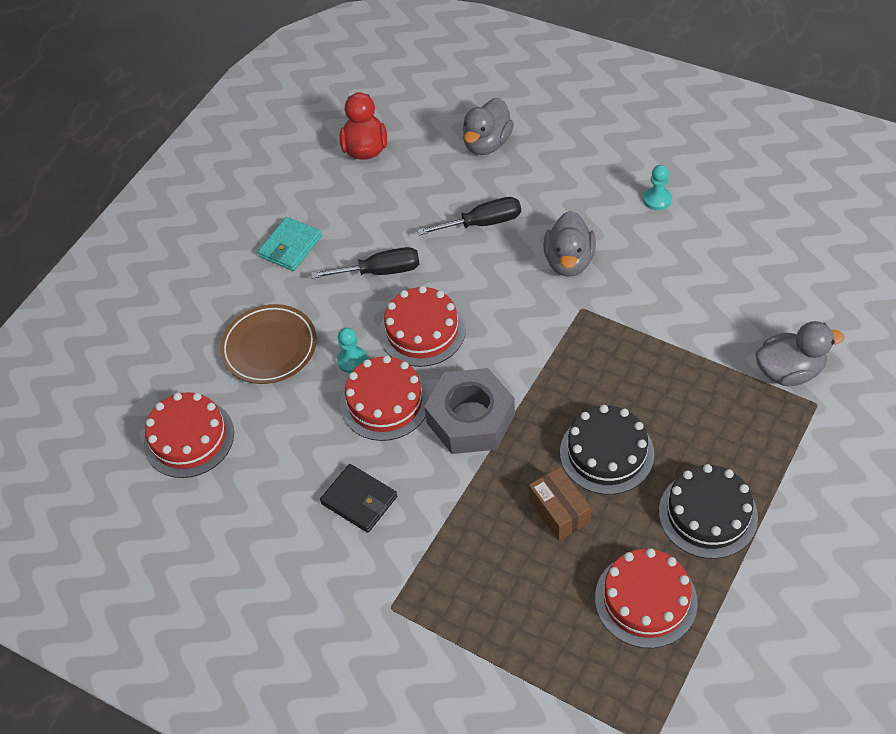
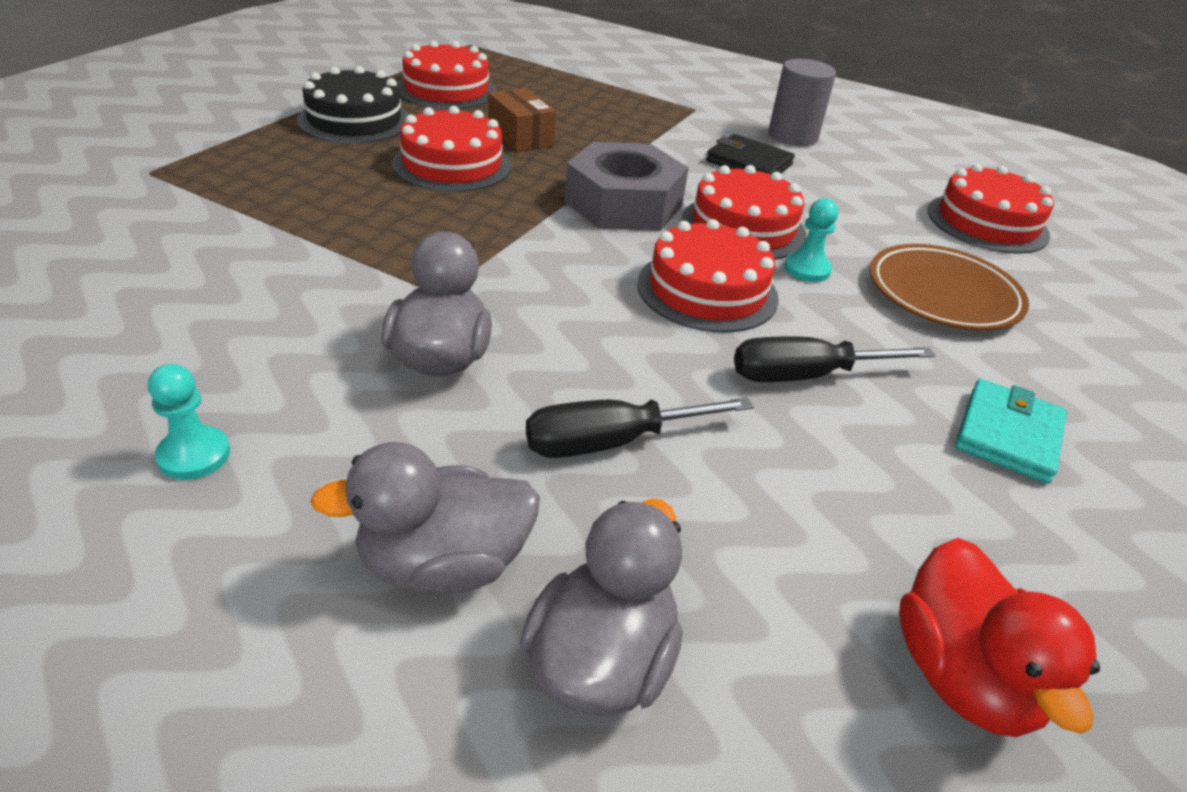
camera: 170 degrees right, 15 degrees down
black cake [560,405,654,495] -> red cake [392,106,512,192]
grey duck [755,321,845,386] -> grey duck moved to [310,442,540,593]
none -> grey cylinder [768,59,836,146]

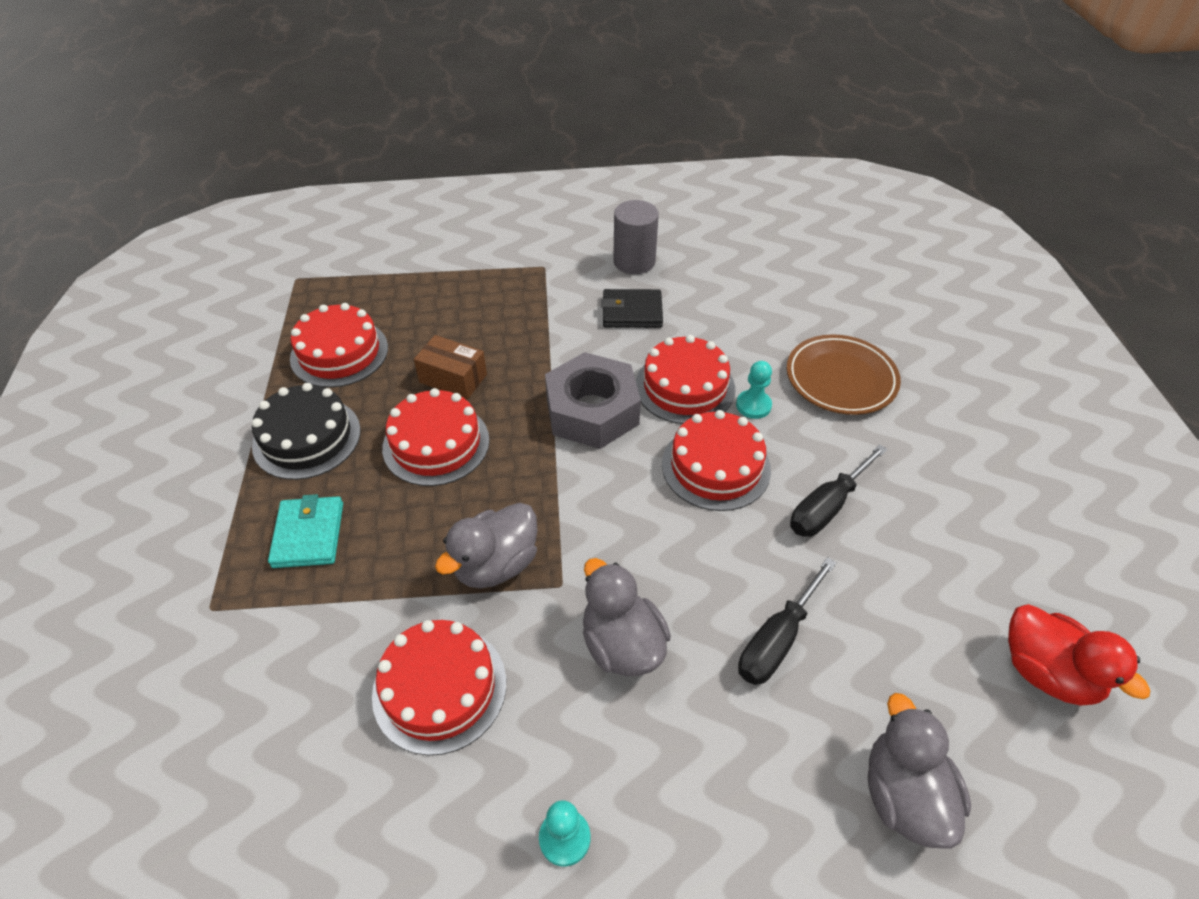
camera: 30 degrees left, 10 degrees up
grey duck [310,442,540,593] -> grey duck moved to [435,503,538,588]
red cake [927,164,1054,254] -> red cake moved to [372,620,506,756]
turquoise wallet [955,379,1067,484] -> turquoise wallet moved to [268,494,343,568]

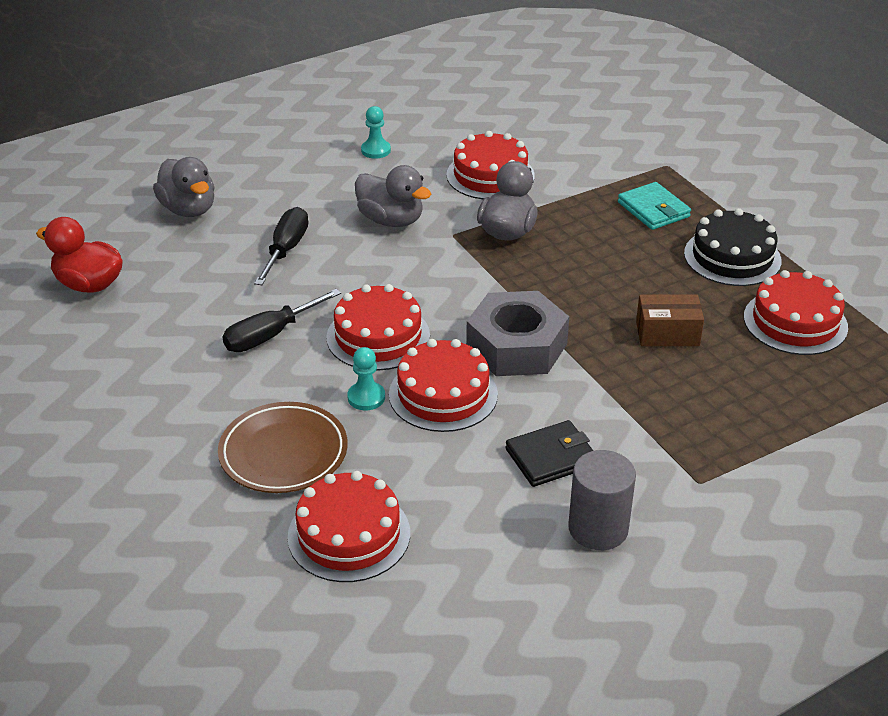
camera: 155 degrees right, 10 degrees down
red cake [382,388,489,486] -> red cake moved to [287,471,410,582]
black screwdriver [790,444,888,537] -> black screwdriver turned 150 degrees counterclockwise [222,289,341,352]

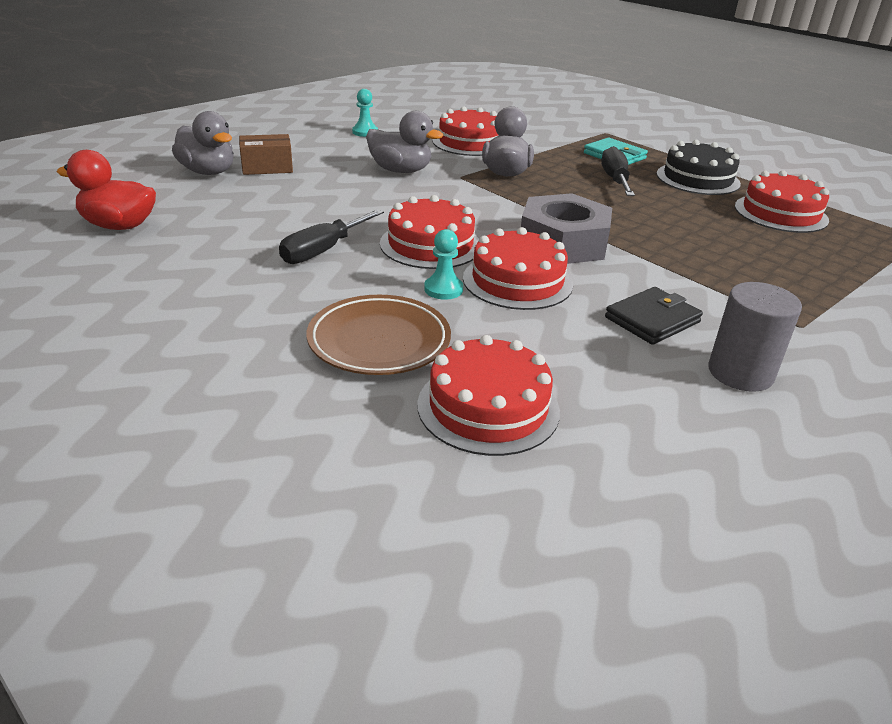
camera: 15 degrees left, 5 degrees down
black screwdriver [254,207,309,285] -> black screwdriver moved to [601,146,635,196]
brown box [636,294,704,346] -> brown box moved to [239,134,293,175]

